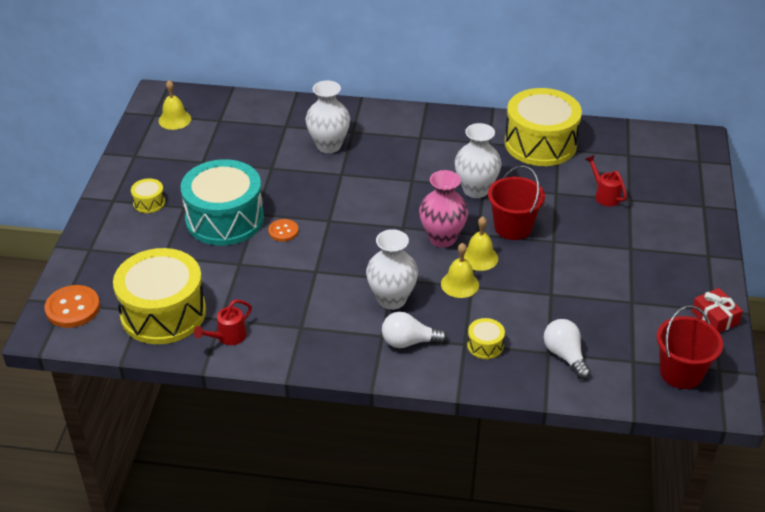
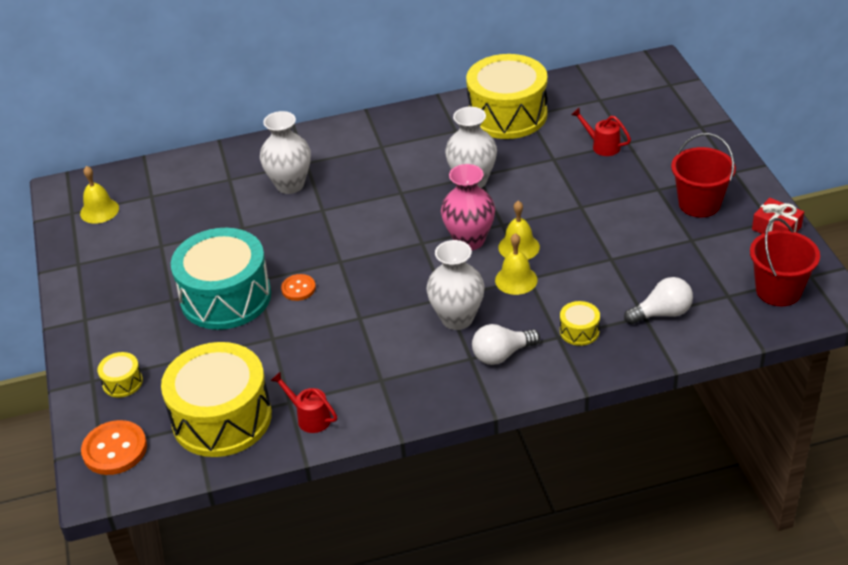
camera: 20 degrees left, 0 degrees up
yellow drum [131,179,165,213] -> yellow drum moved to [98,352,143,398]
red watering can [194,300,252,345] -> red watering can turned 105 degrees clockwise [270,372,337,433]
red bucket [488,165,545,240] -> red bucket moved to [671,133,736,217]
white light bulb [544,319,591,379] -> white light bulb turned 120 degrees clockwise [624,277,693,325]

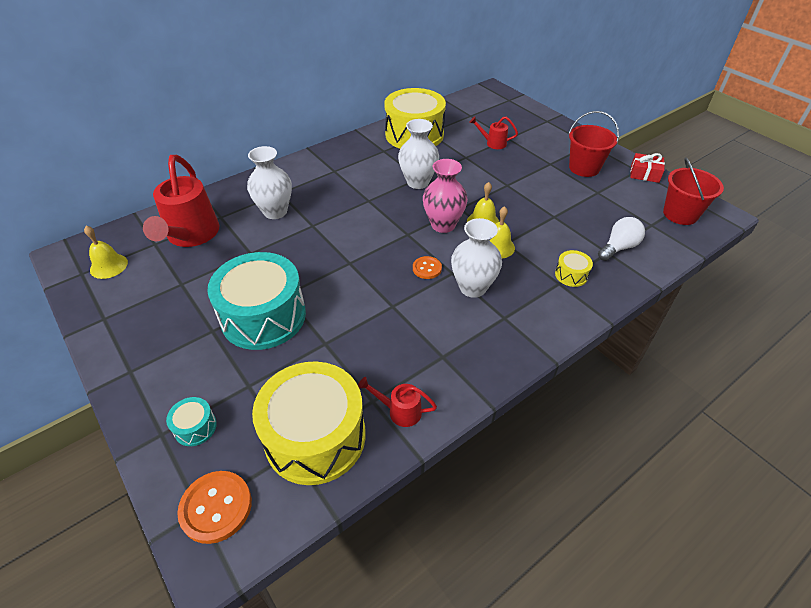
camera: 25 degrees left, 5 degrees up
yellow drum [98,352,143,398] -> turquoise drum [166,397,217,446]
orange button [281,274,316,301] -> orange button moved to [413,256,442,279]
white light bulb [472,324,540,365] -> none
none -> red watering can [143,155,220,247]

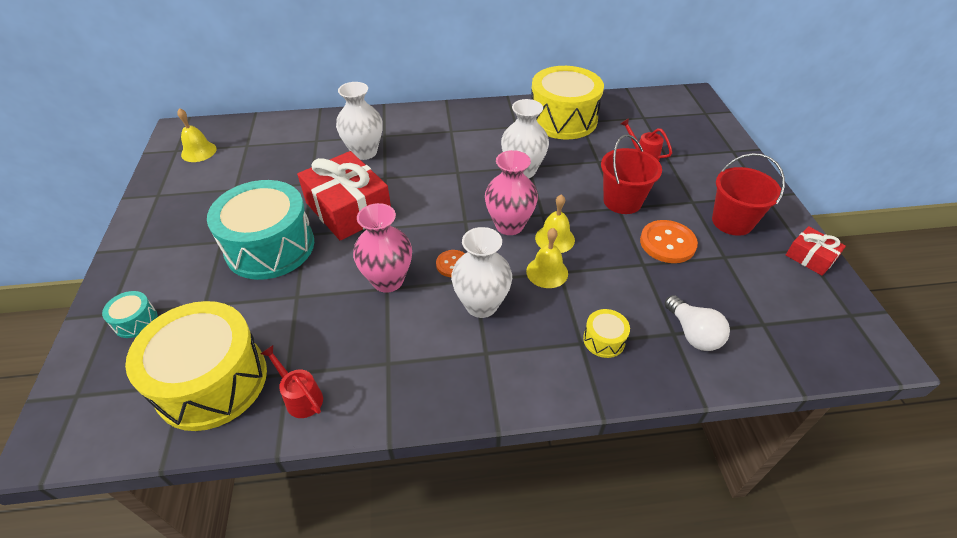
camera: 30 degrees right, 0 degrees up
red watering can [143,155,220,247] -> none
orange button [177,471,252,544] -> orange button moved to [640,220,698,263]
white light bulb [598,217,645,261] -> white light bulb turned 75 degrees clockwise [665,295,730,351]
red bucket [663,157,724,225] -> red bucket moved to [601,134,662,214]
none -> red gift [297,151,391,240]
none -> pink vase [353,203,412,293]

